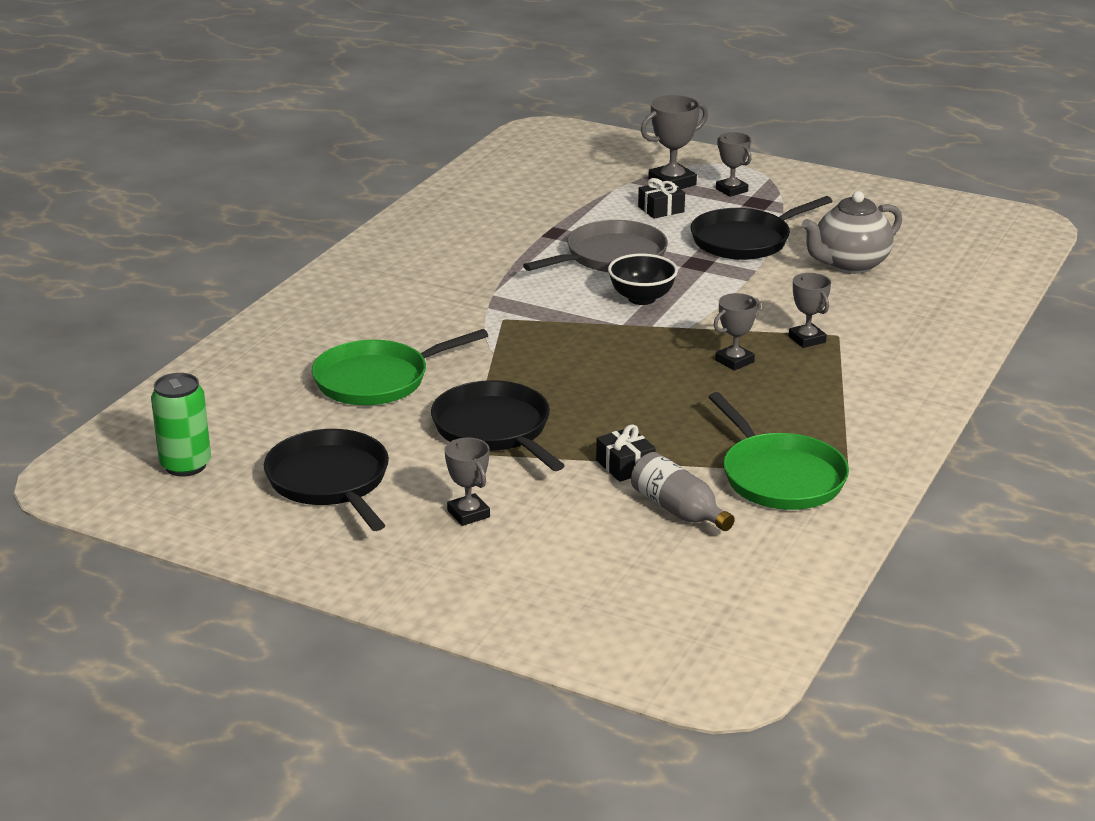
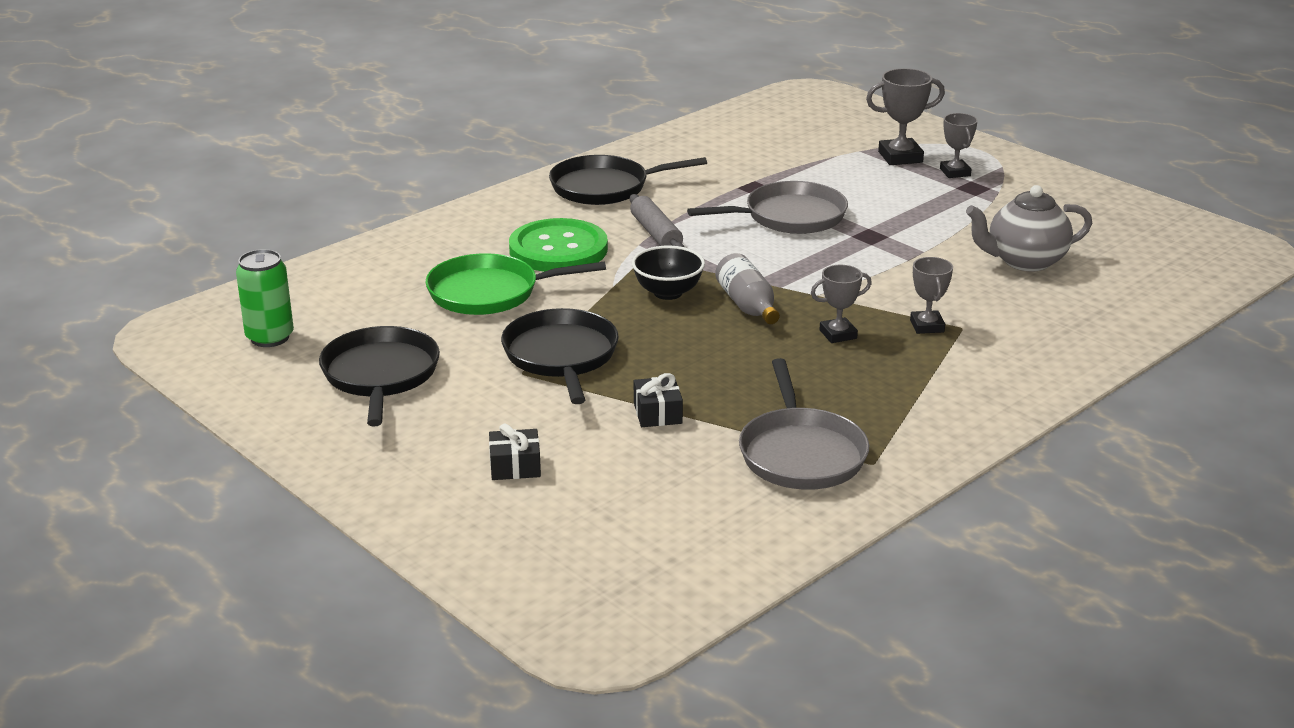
camera: 20 degrees right, 0 degrees up
grey trophy [445,438,490,526] -> none
black bowl [608,254,678,305] -> black bowl moved to [632,246,705,300]
grey bottle [631,452,735,531] -> grey bottle moved to [715,253,780,324]
black gift [638,178,685,219] -> black gift moved to [489,423,541,480]
black pan [691,196,832,260] -> black pan moved to [549,155,707,205]
green pan [708,392,849,510] -> grey pan [739,358,869,490]
none -> green button [509,218,608,272]
none -> grey rolling pin [630,194,684,247]

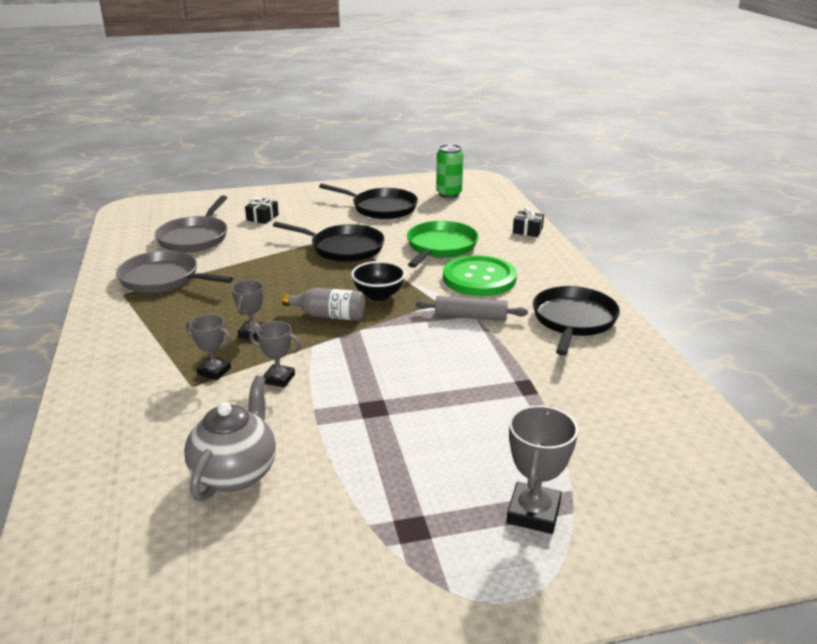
camera: 120 degrees right, 0 degrees up
black gift [634,373,683,427] -> black gift moved to [513,207,544,237]
grey pan [687,181,848,234] -> grey pan moved to [155,195,227,252]
grey trophy [940,113,978,178] -> grey trophy moved to [249,321,301,388]

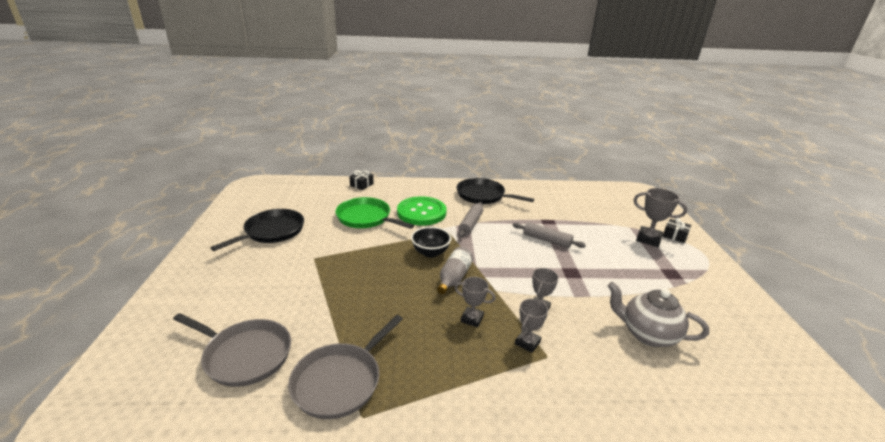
camera: 80 degrees left, 0 degrees up
black gift [245,196,279,224] -> black gift moved to [663,218,691,243]
black pan [273,222,385,262] -> none
green can [436,144,463,198] -> none
none -> grey rolling pin [513,222,586,248]

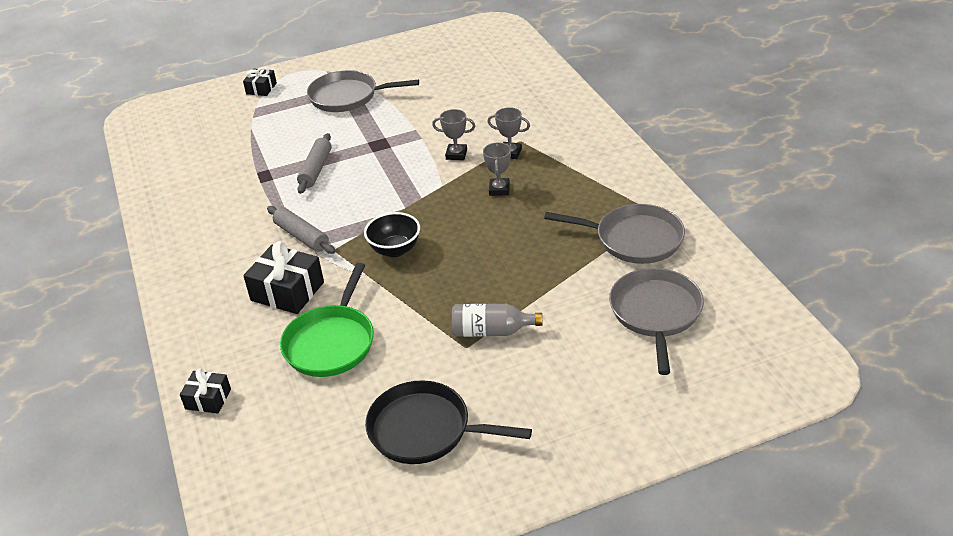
camera: 105 degrees left, 10 degrees up
green button [397,196,447,226] -> black gift [243,241,324,314]
grey bottle [437,247,473,294] -> grey bottle moved to [452,304,542,337]
black pan [457,178,534,204] -> none
grey rolling pin [459,202,483,238] -> grey rolling pin turned 45 degrees clockwise [267,206,335,254]
grey teapot [608,282,709,347] -> none
grey trophy [634,188,687,247] -> none
none -> grey pan [307,70,419,112]

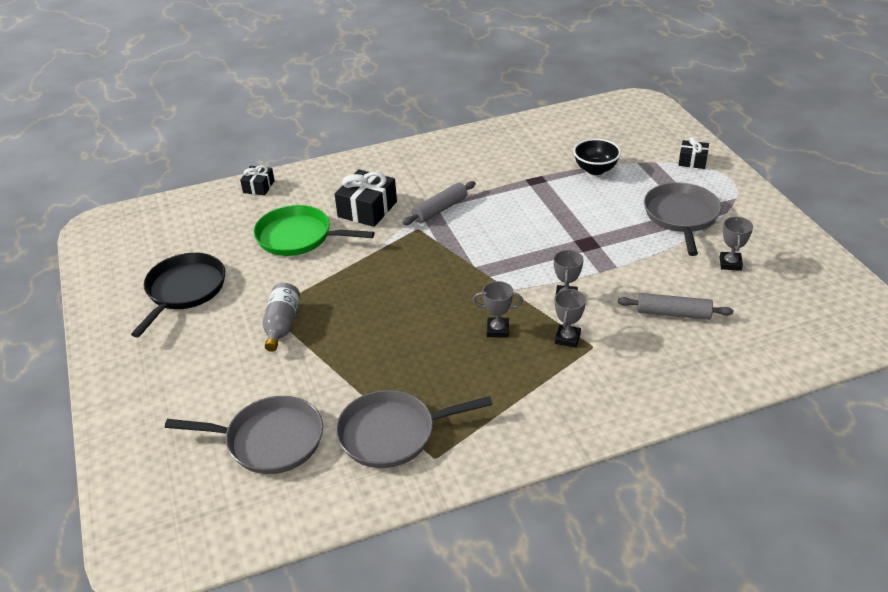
camera: 90 degrees right, 0 degrees up
grey rolling pin [297,133,332,194] -> grey rolling pin moved to [618,293,733,320]
black bowl [364,212,420,257] -> black bowl moved to [573,138,621,175]
grey pan [544,204,685,264] -> grey pan turned 60 degrees clockwise [336,390,493,468]
none -> grey trophy [720,216,753,271]

